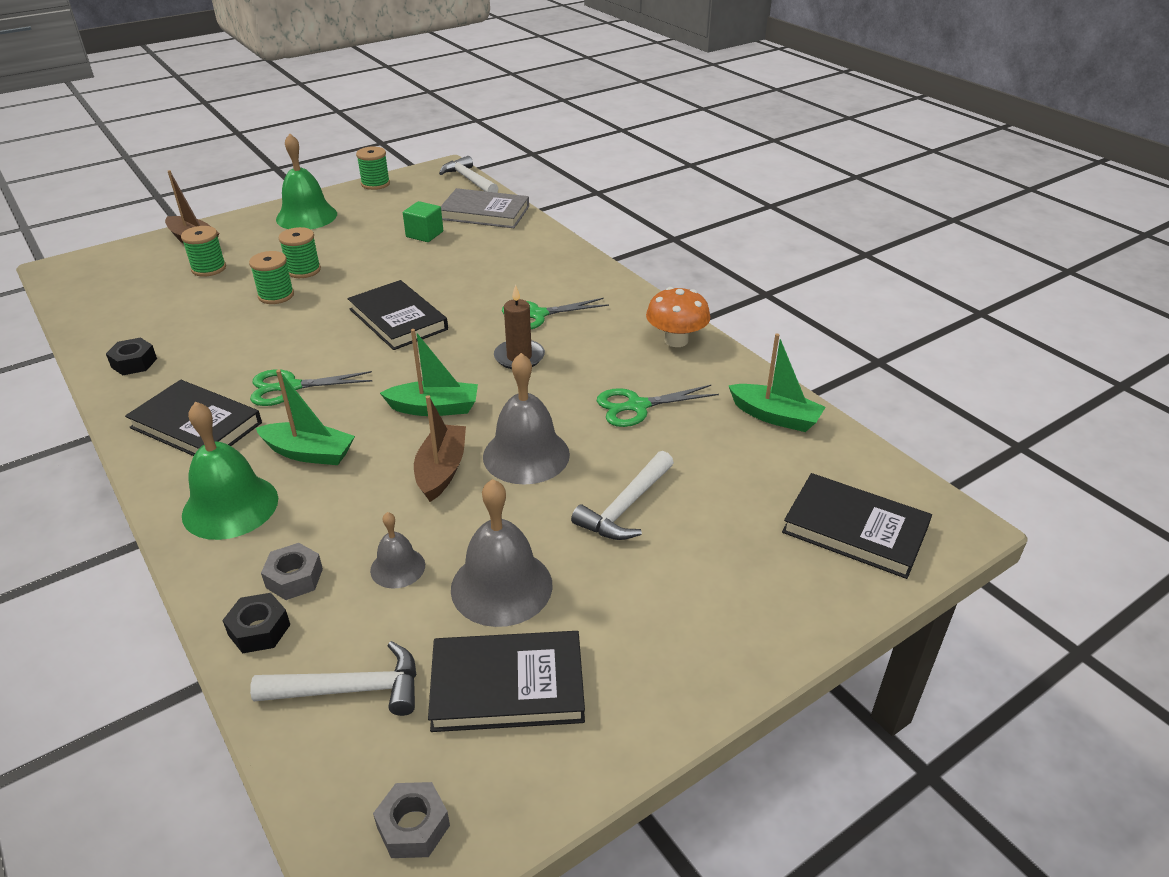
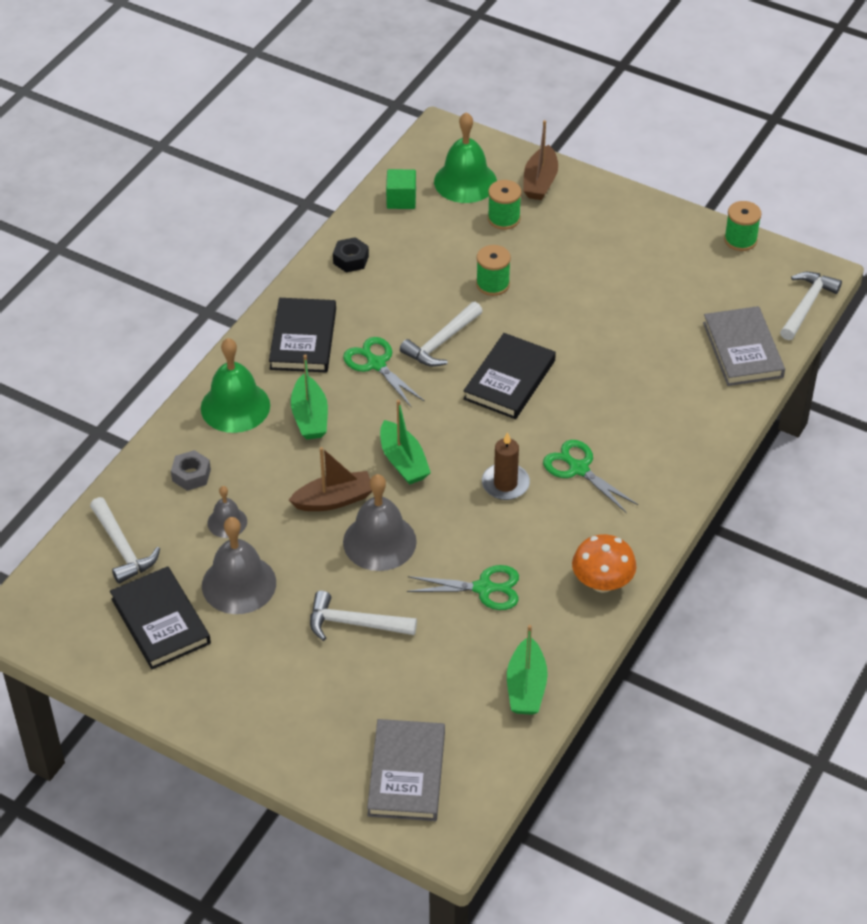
camera: 65 degrees right, 10 degrees up
black nut [222,593,290,654] -> none
green bell [276,133,337,229] -> green bell moved to [434,112,497,203]
green spool [279,227,321,278] -> none
grey nut [373,782,450,858] -> none
green cube [403,201,443,242] -> green cube moved to [386,169,416,209]
green scissors [597,385,719,427] -> green scissors turned 135 degrees clockwise [407,565,519,610]
black book [782,473,932,579] -> grey book [367,719,445,821]
none -> white hammer [400,302,483,367]

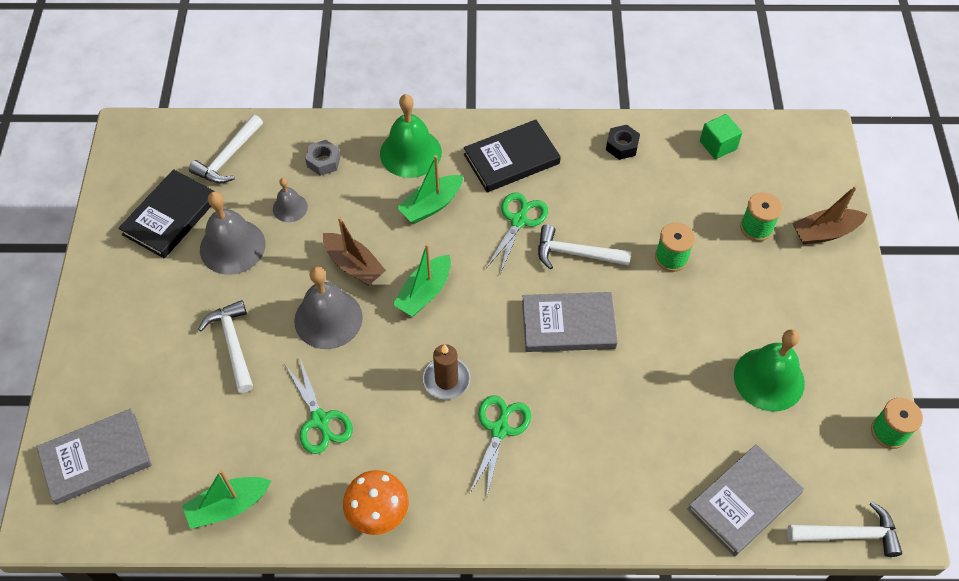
camera: 60 degrees right, 10 degrees up
green bell [434,112,497,203] -> green bell moved to [734,329,805,412]
black book [463,333,556,419] -> grey book [522,292,618,352]

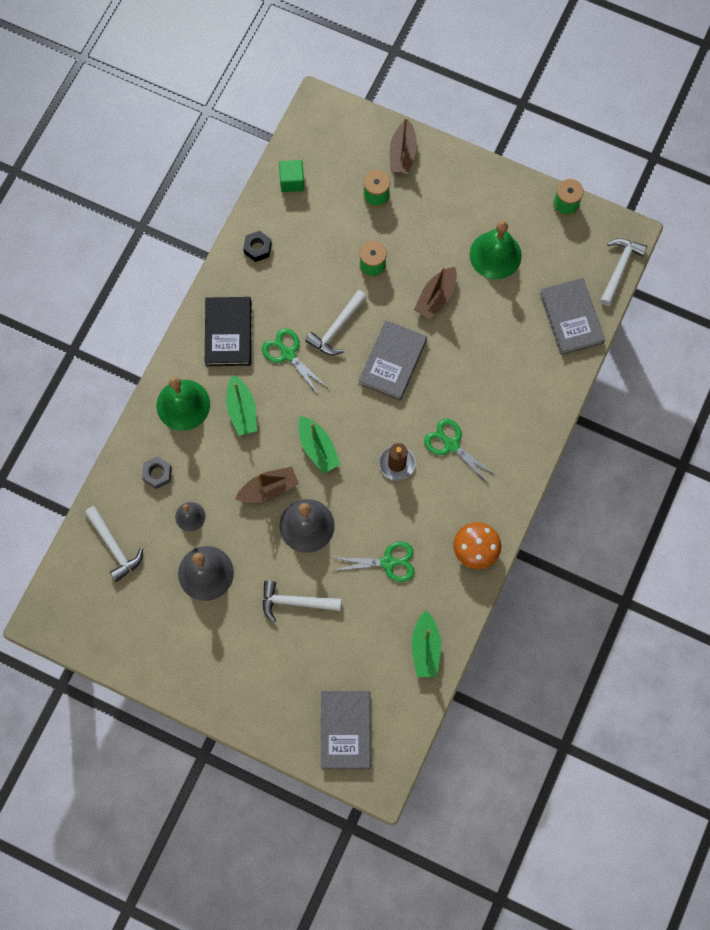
camera: 65 degrees left, 15 degrees up
black book [119,169,214,259] -> none
none -> brown boat [414,267,457,319]

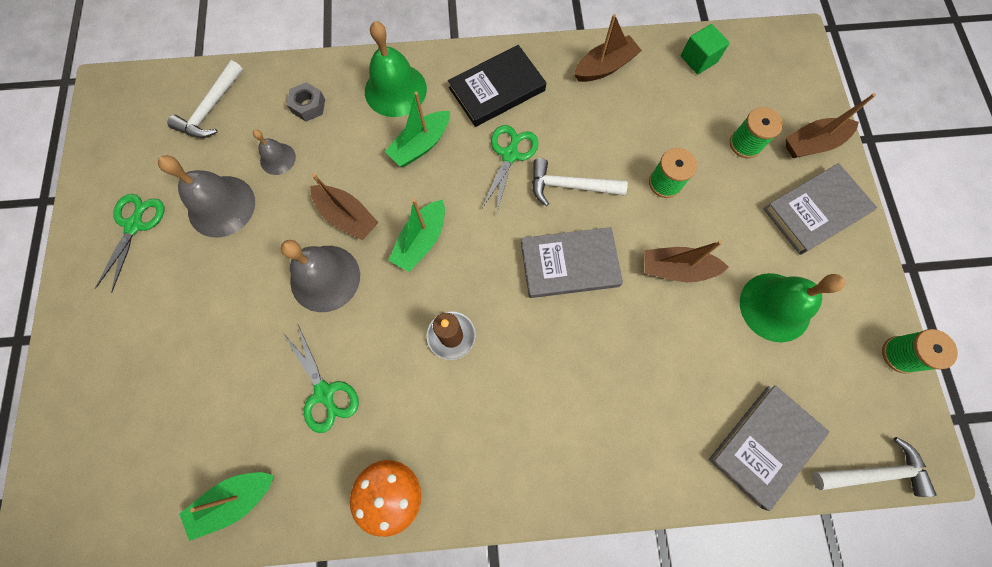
camera: 60 degrees right, 0 degrees up
black nut [243,231,272,262] -> brown boat [574,14,642,82]
white hammer [262,581,342,622] -> none
grey book [321,691,371,769] -> grey book moved to [764,163,877,255]
green scissors [424,419,497,485] -> green scissors moved to [95,194,164,292]

